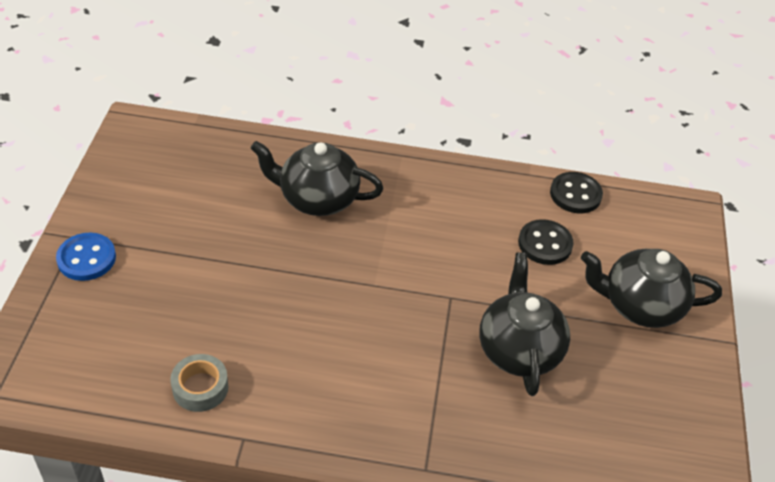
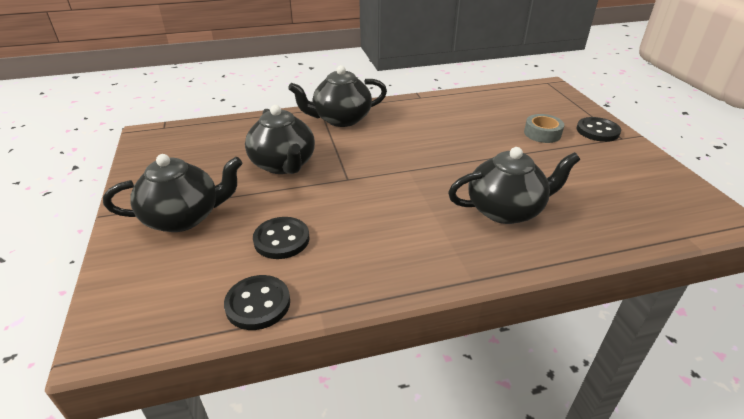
camera: 160 degrees right, 10 degrees down
blue button [56,233,116,281] -> black button [577,117,621,142]
grey tape [170,354,228,412] -> grey tape moved to [524,114,564,143]
none -> black teapot [288,65,387,127]

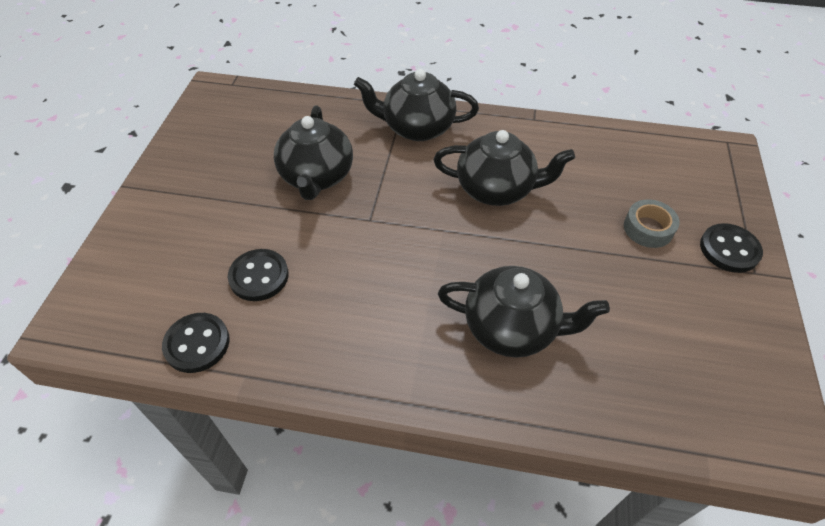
camera: 25 degrees right, 15 degrees up
black teapot [103,154,243,232] -> black teapot moved to [434,130,575,206]

